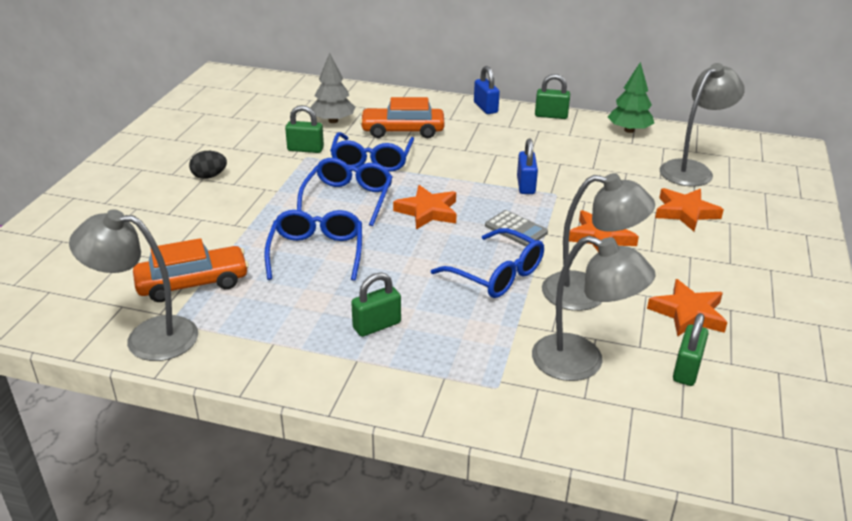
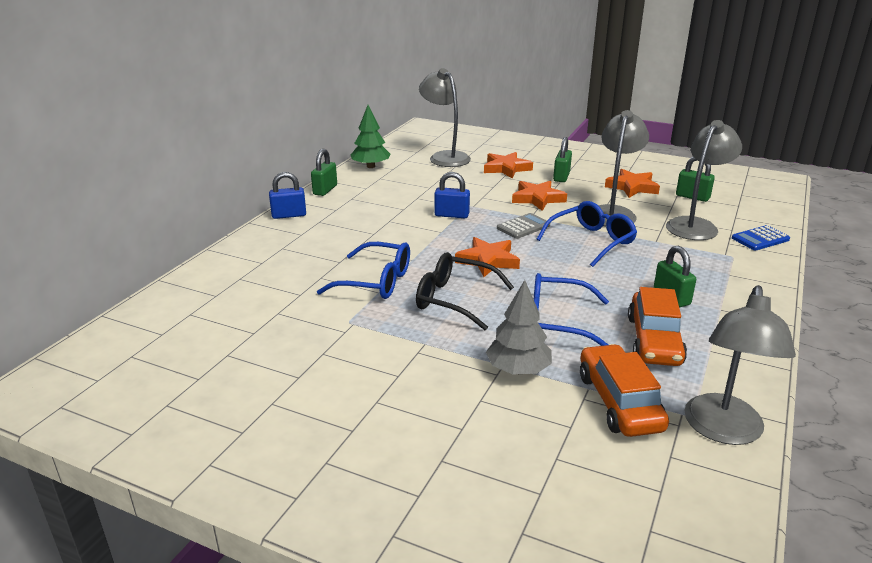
camera: 80 degrees left, 5 degrees down
black egg [189,151,227,179] -> none
green padlock [285,105,324,153] -> green padlock moved to [553,137,572,182]
blue glasses [297,158,393,226] -> black glasses [416,252,514,330]
grey tree [310,53,355,123] -> grey tree moved to [486,280,552,374]
orange car [360,97,444,138] -> orange car moved to [628,287,687,366]
none -> blue calculator [732,225,790,250]

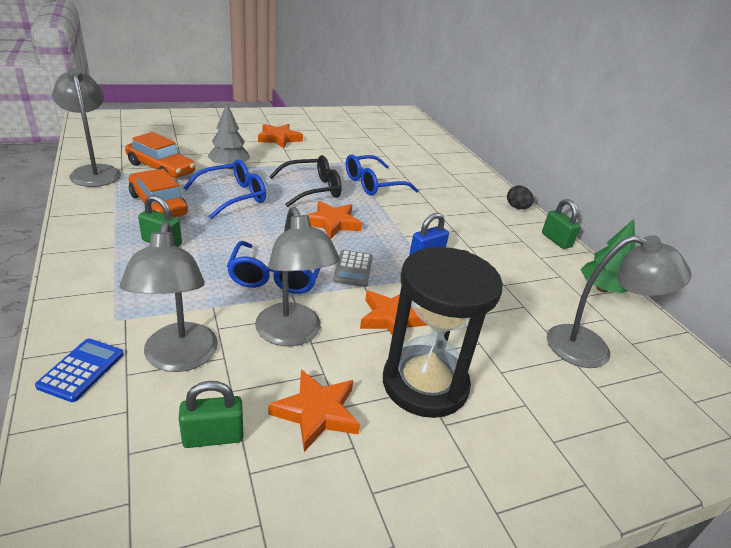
camera: 130 degrees right, 5 degrees up
blue padlock [269,172,306,219] -> black egg [507,185,534,209]
orange star [484,152,533,179] -> orange star moved to [258,124,303,148]
green padlock [553,137,572,182] -> black hourglass [383,247,503,418]

